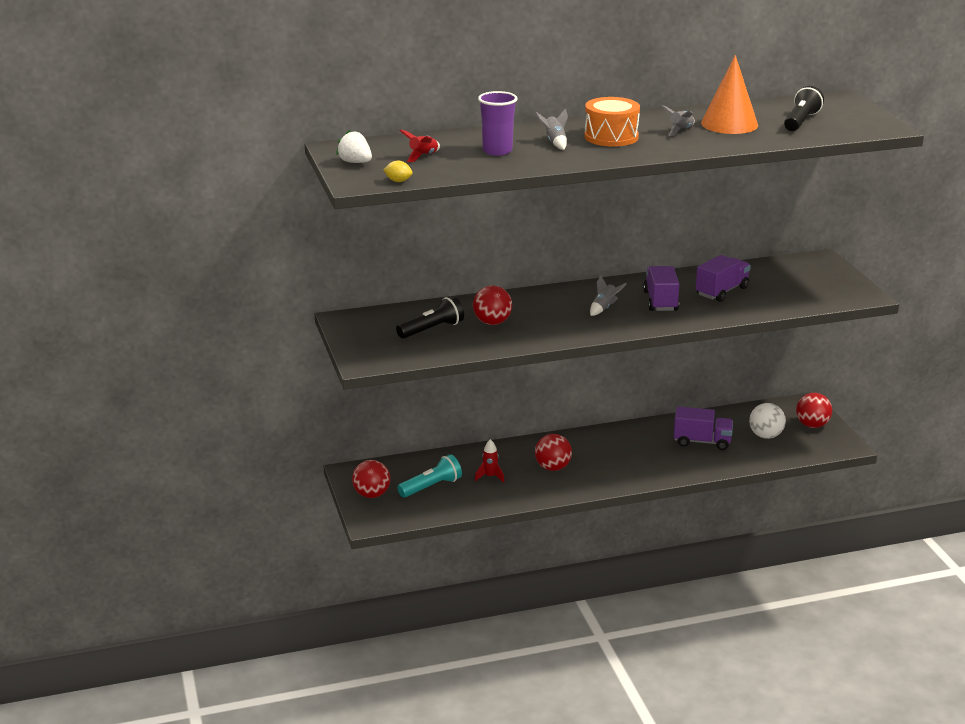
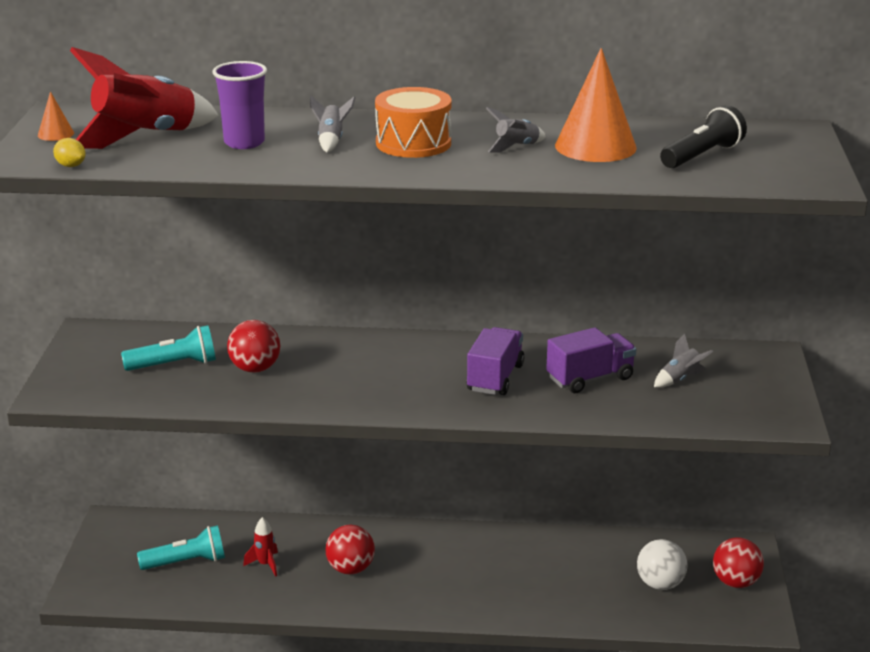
camera: 20 degrees right, 0 degrees up
white strawberry [336,130,372,163] -> orange cone [38,91,74,141]
red ball [352,460,390,498] -> none
black flashlight [396,296,464,339] -> turquoise flashlight [121,325,216,371]
red rocket [400,129,440,162] -> red rocket [70,47,219,149], size x2.23
grey rocket [590,276,627,316] -> grey rocket moved to [654,333,713,388]
purple truck [674,406,733,450] -> none

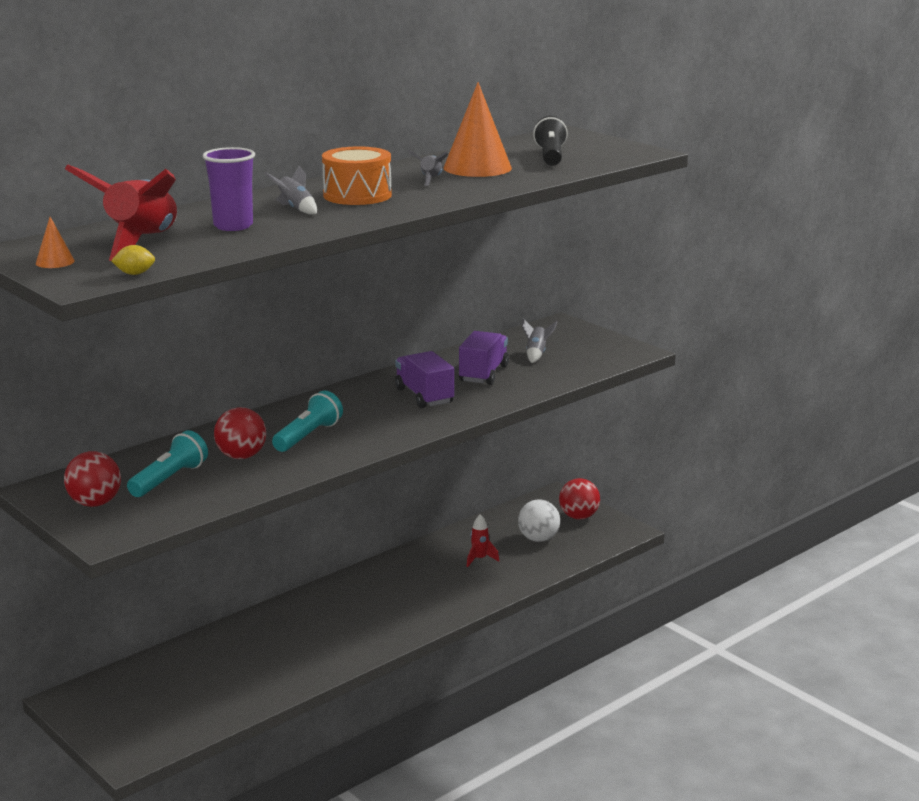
camera: 45 degrees left, 5 degrees down
turquoise flashlight [137,525,225,570] -> turquoise flashlight moved to [272,390,343,452]
red rocket [243,517,278,577] -> red rocket moved to [467,514,499,567]
red ball [325,525,375,575] -> red ball moved to [64,451,121,507]

